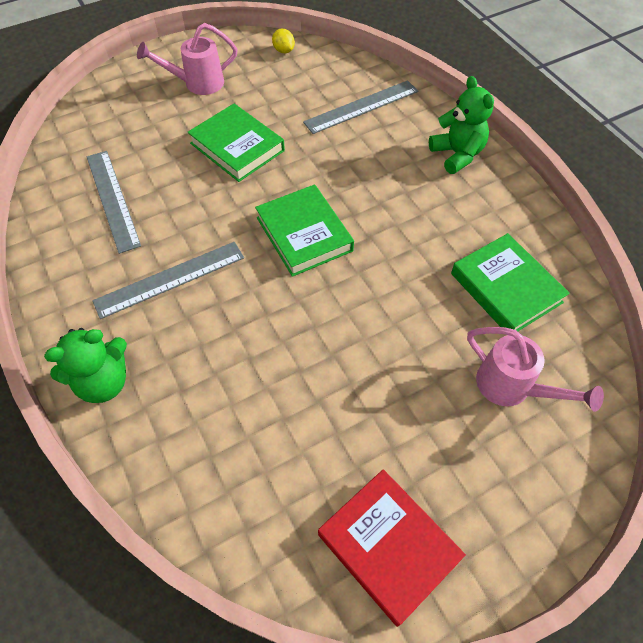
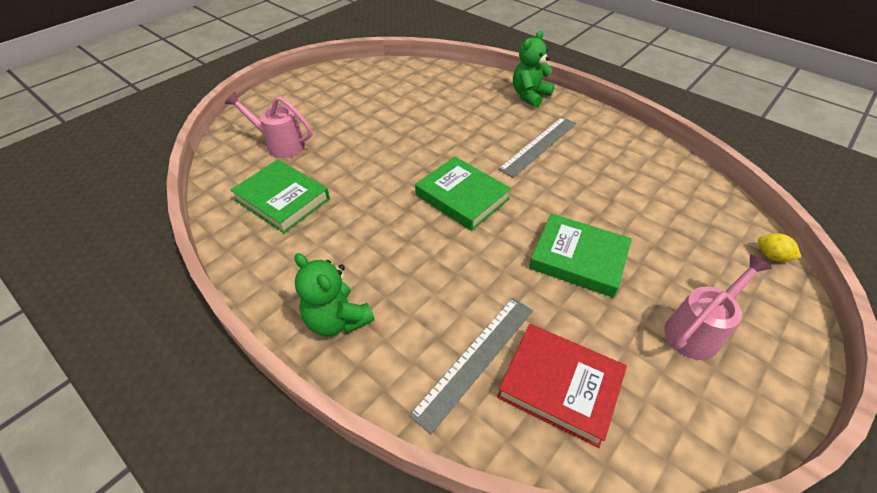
camera: 160 degrees right, 10 degrees down
grey ruler [87,151,141,254] -> none
yellow lemon [272,29,295,54] -> yellow lemon moved to [758,233,801,262]
red book [318,469,466,627] -> red book moved to [497,324,627,448]

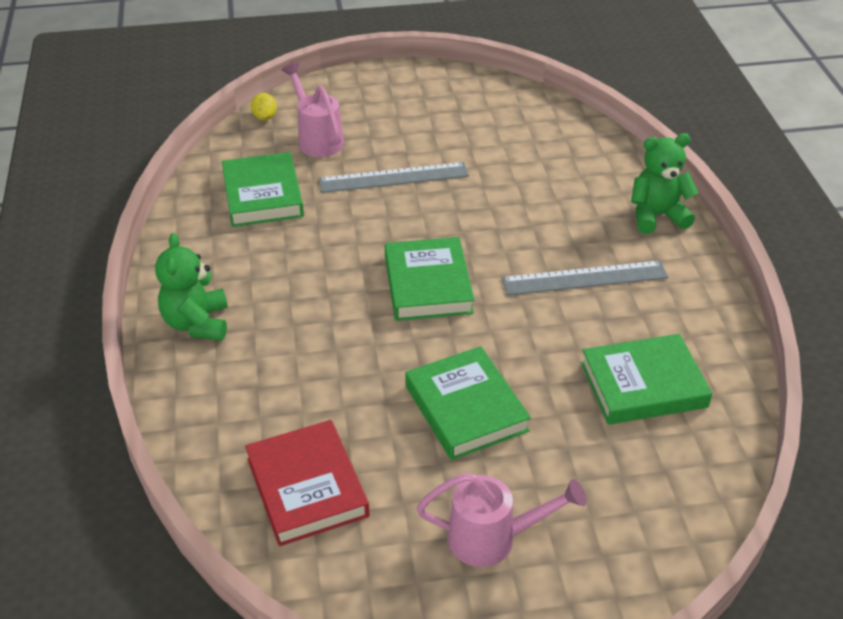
camera: 40 degrees right, 5 degrees down
grey ruler [409,298,533,434] -> grey ruler moved to [319,162,469,193]
yellow lemon [758,233,801,262] -> yellow lemon moved to [251,93,277,120]
none -> green book [581,334,712,425]

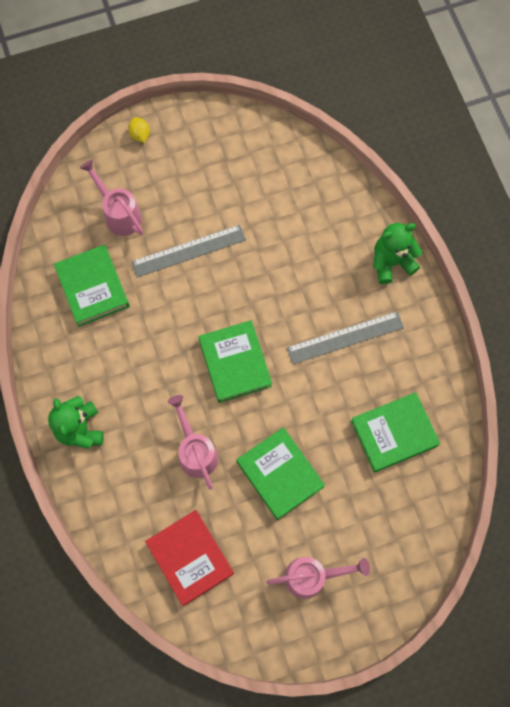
camera: 10 degrees left, 30 degrees up
yellow lemon [251,93,277,120] -> yellow lemon moved to [128,117,150,143]
none -> pink watering can [167,395,218,490]

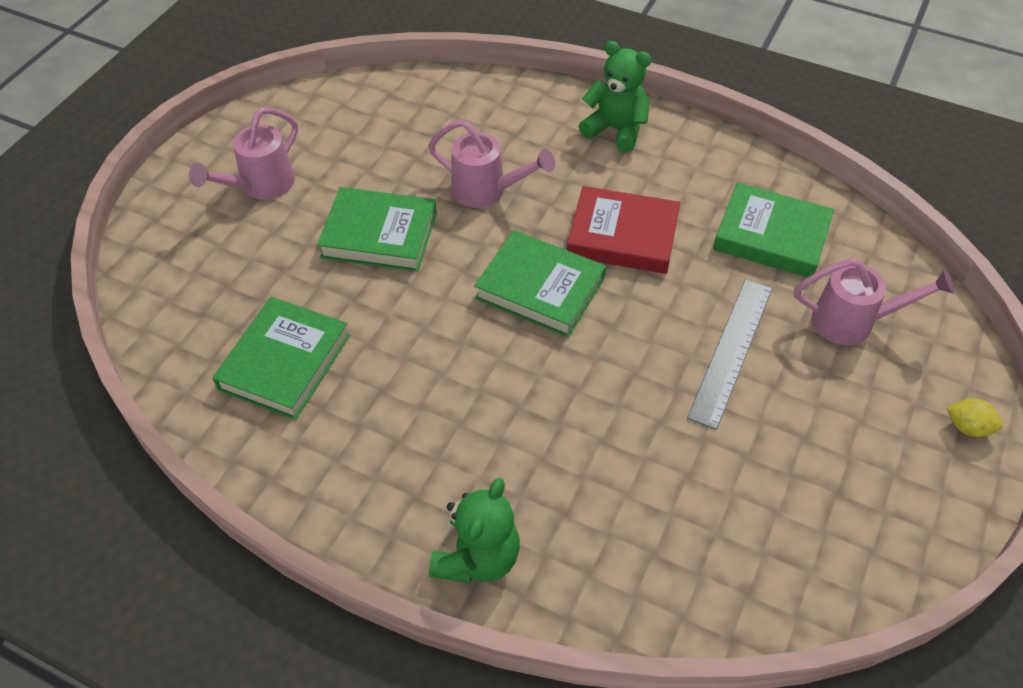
camera: 135 degrees right, 20 degrees down
red book [145,510,234,606] -> red book moved to [567,186,680,274]
grey ruler [287,311,404,364] -> none

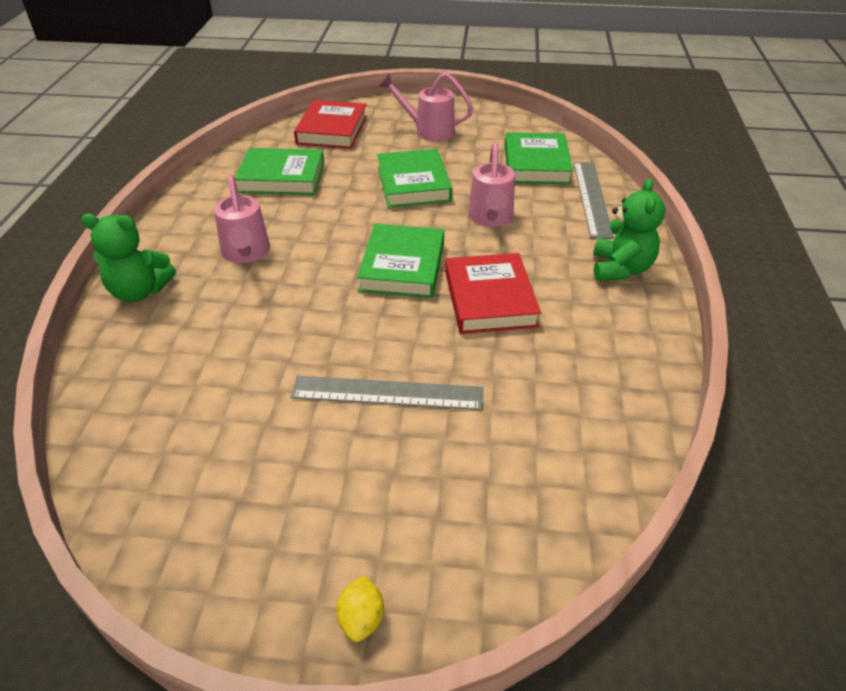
camera: 70 degrees right, 10 degrees down
green book [713,182,834,277] -> green book moved to [505,132,573,184]
pink watering can [794,258,955,346] -> pink watering can moved to [214,174,270,263]
none -> red book [294,100,367,149]
none -> grey ruler [573,162,614,239]

